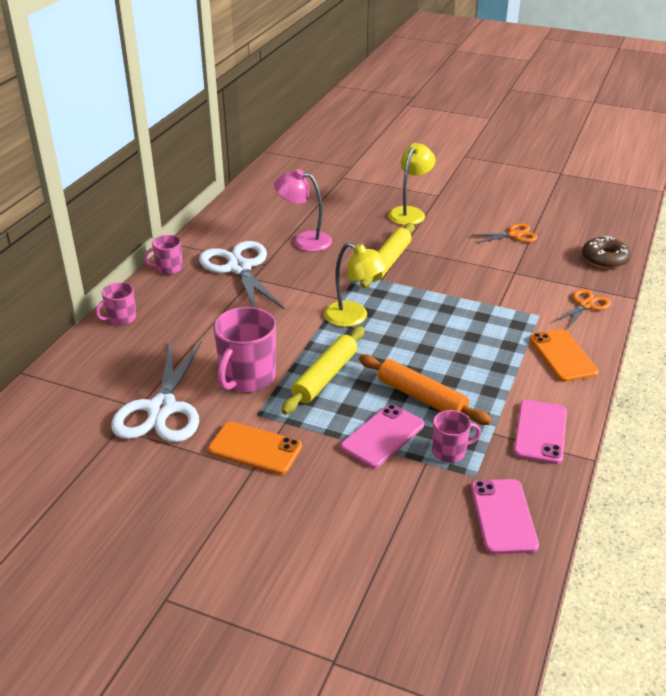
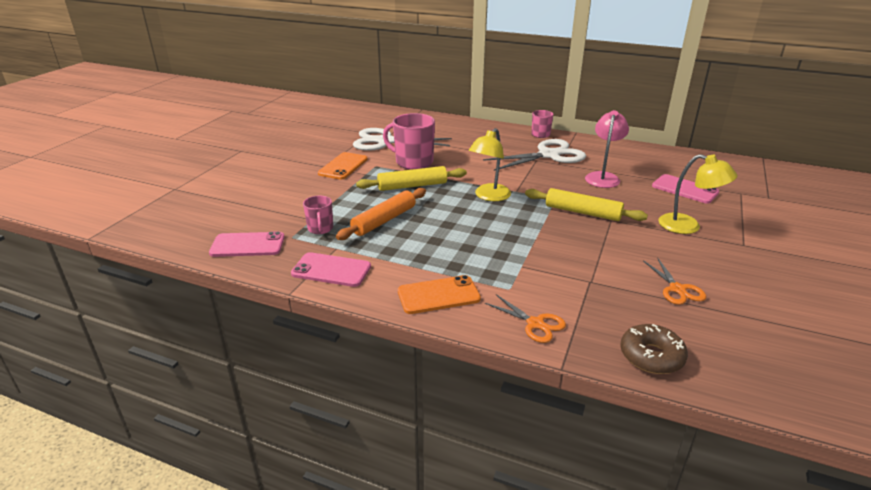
camera: 90 degrees right, 5 degrees down
pink mug [96,282,136,326] -> none
yellow rolling pin [281,327,364,414] -> yellow rolling pin turned 45 degrees counterclockwise [356,166,467,191]
pink phone [341,404,424,468] -> pink phone moved to [652,174,719,204]

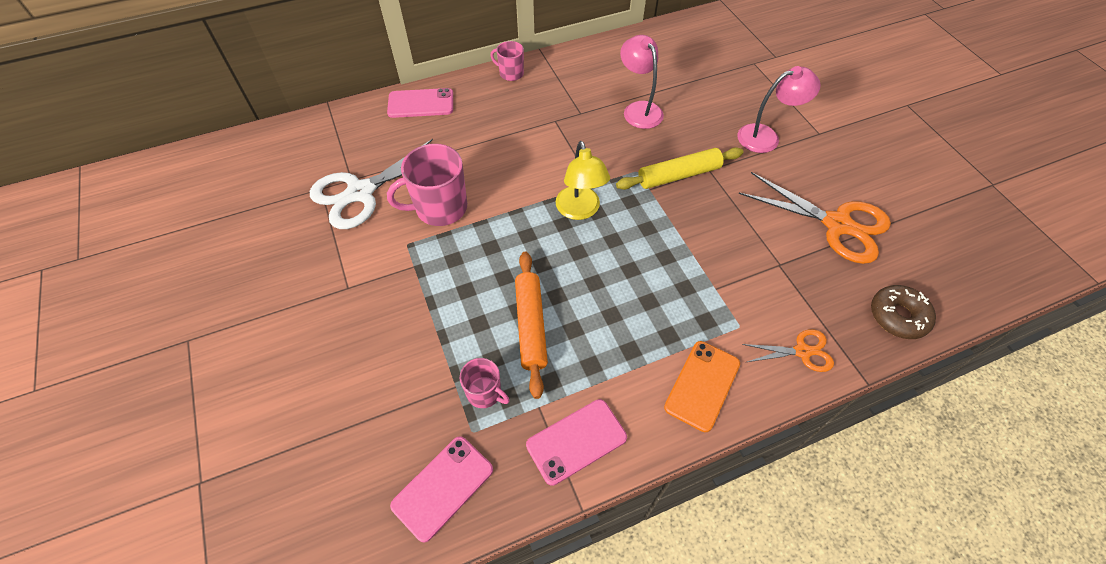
camera: 45 degrees left, 25 degrees up
orange phone [318,152,368,180] -> none
yellow rolling pin [356,166,467,191] -> none
white scissors [483,139,586,171] -> none
orange scissors [643,257,707,305] -> orange scissors [739,172,891,264], size x1.91
pink phone [652,174,719,204] -> pink phone moved to [387,88,453,118]
yellow lamp [658,154,737,234] -> pink lamp [737,66,821,153]

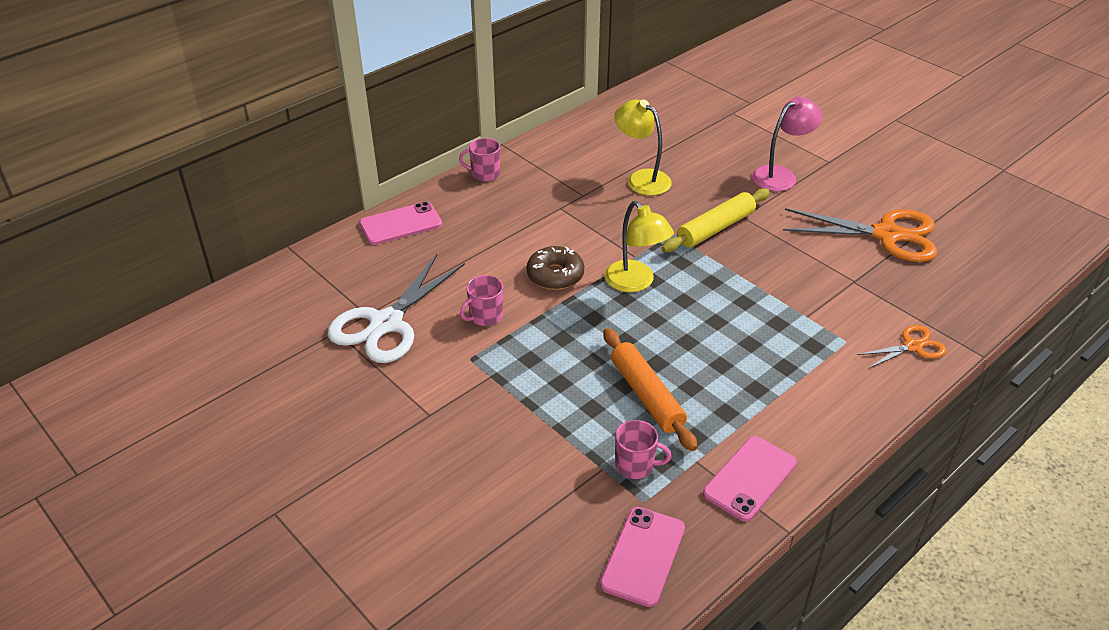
camera: 20 degrees left, 15 degrees down
pink mug [387,144,467,226] -> pink mug [460,275,503,326], size x0.56
pink lamp [620,35,664,129] -> yellow lamp [614,99,672,196]
orange phone [664,341,740,432] -> none
brown donut [871,285,936,339] -> brown donut moved to [527,246,584,290]

